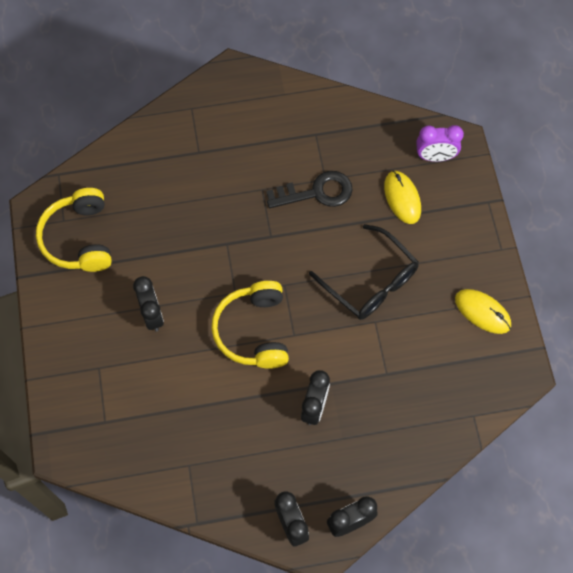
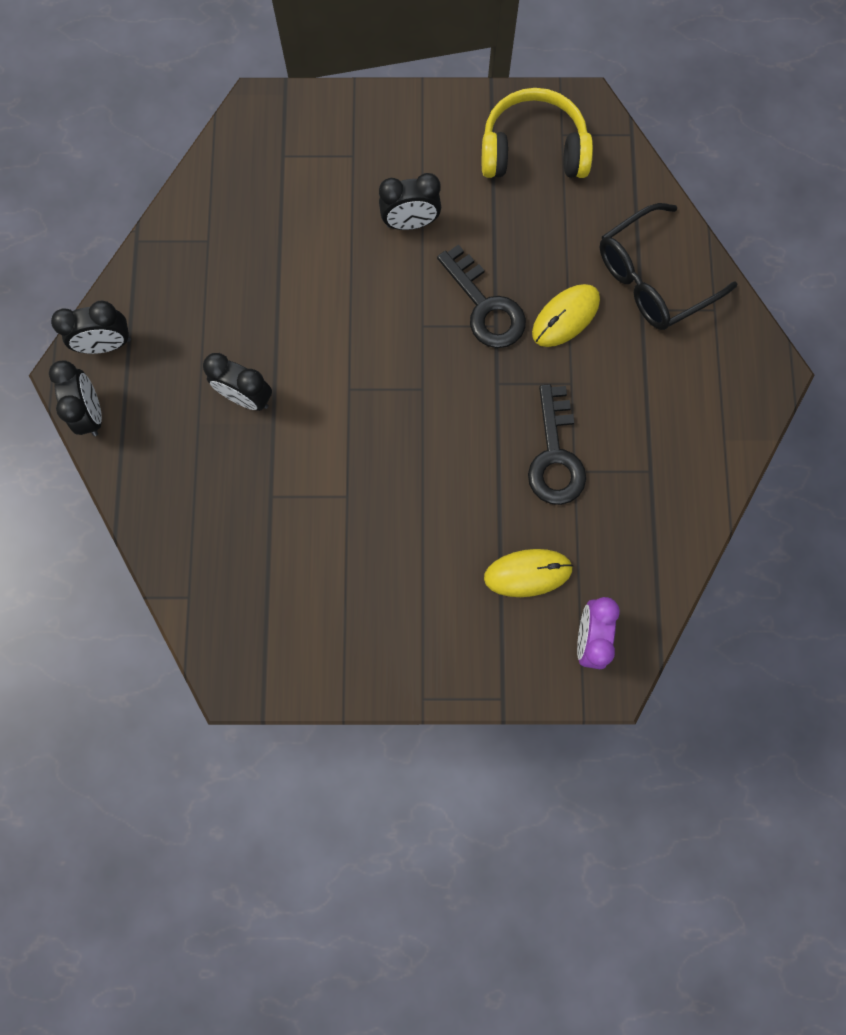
camera: 100 degrees right, 10 degrees up
yellow headphones [211,281,289,369] -> none
black glasses [309,224,419,320] -> black glasses moved to [600,203,737,330]
yellow mouse [455,289,511,334] -> yellow mouse moved to [532,284,600,347]
none -> black key [437,244,526,348]

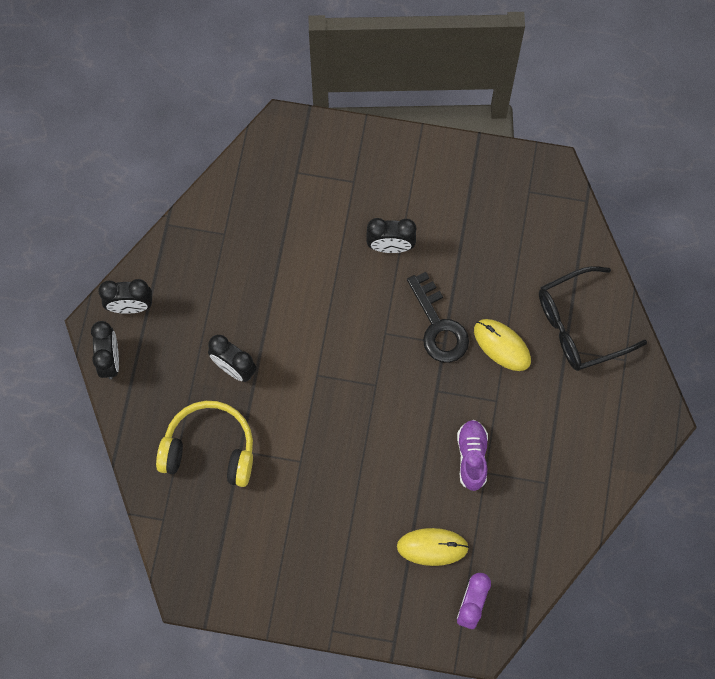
camera: 10 degrees right, 5 degrees down
yellow headphones [482,88,593,178] -> yellow headphones moved to [156,401,253,487]
black key [528,384,586,505] -> purple shoe [457,420,488,491]
yellow mouse [532,284,600,347] -> yellow mouse turned 75 degrees clockwise [474,319,531,371]

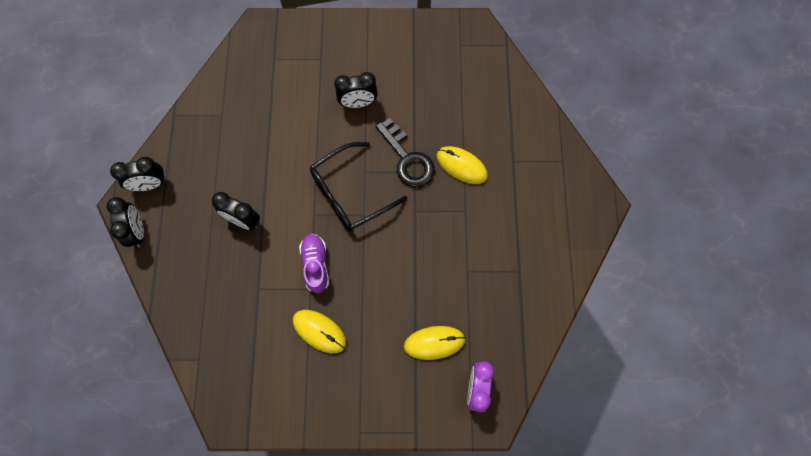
camera: 10 degrees left, 0 degrees up
yellow headphones [156,401,253,487] -> none
purple shoe [457,420,488,491] -> purple shoe moved to [299,234,329,293]
black glasses [539,266,647,371] -> black glasses moved to [310,142,407,231]
none -> yellow mouse [293,310,346,353]

